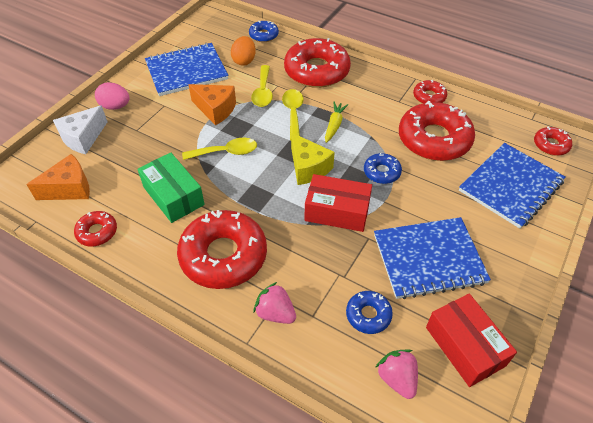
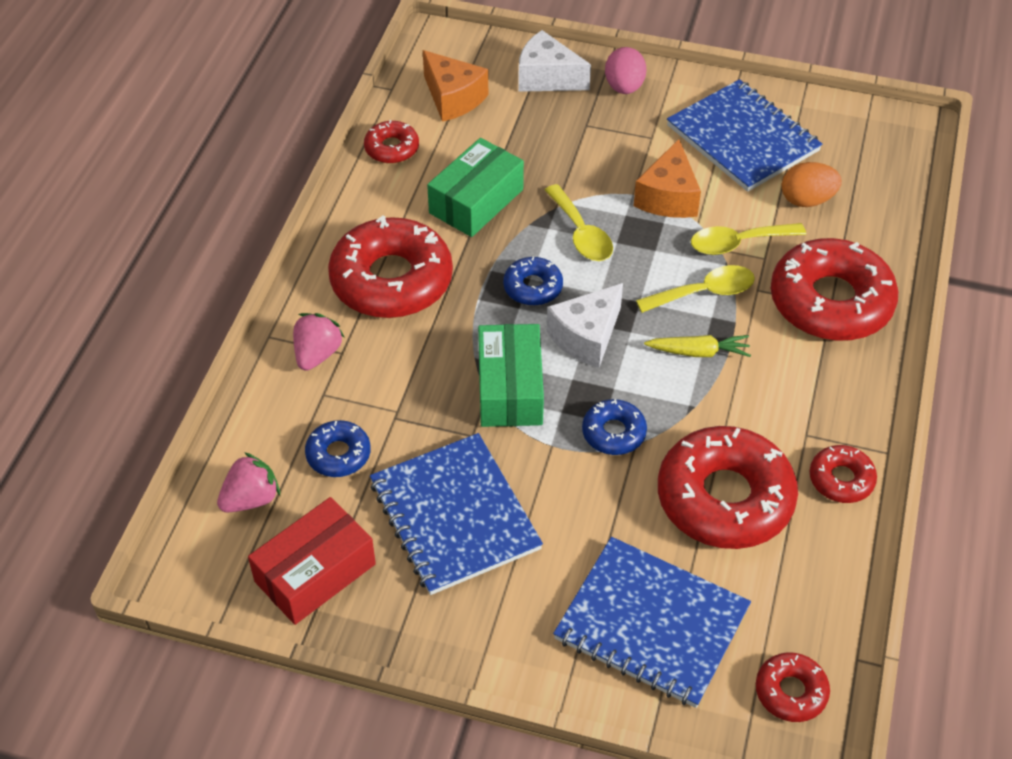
camera: 75 degrees right, 0 degrees up
blue donut [249,21,279,42] -> blue donut moved to [503,257,563,306]
yellow cheese [291,133,335,185] -> white cheese [547,283,623,368]
red box [304,174,372,232] -> green box [478,324,544,427]

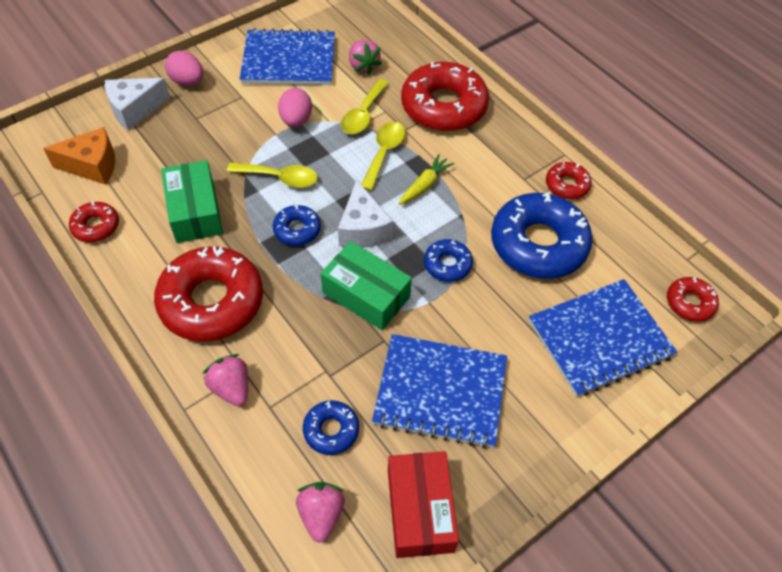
camera: 55 degrees left, 5 degrees up
orange cheese [633,139,701,218] -> pink egg [278,88,312,127]
red donut [658,426,798,549] -> blue donut [491,192,593,279]
orange egg [782,162,842,207] -> pink strawberry [349,40,382,75]

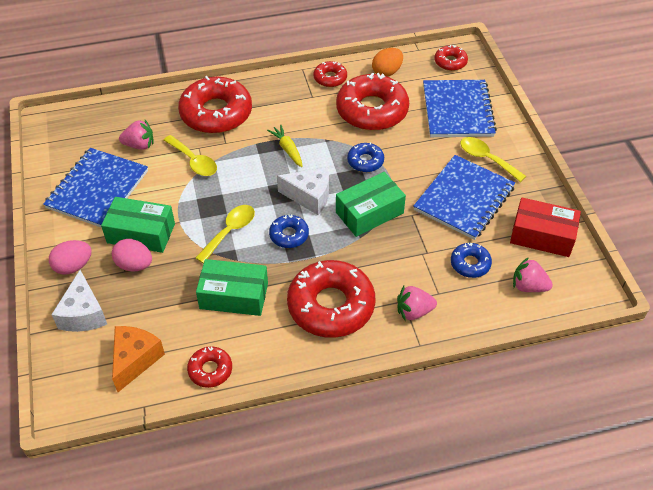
camera: 65 degrees left, 5 degrees down
pink egg [278,88,312,127] -> pink egg moved to [112,239,152,272]
yellow spoon [361,122,405,191] -> yellow spoon moved to [460,137,526,182]
blue donut [491,192,593,279] -> red donut [336,73,409,131]
none -> green box [101,197,175,253]
none -> orange egg [372,48,403,77]

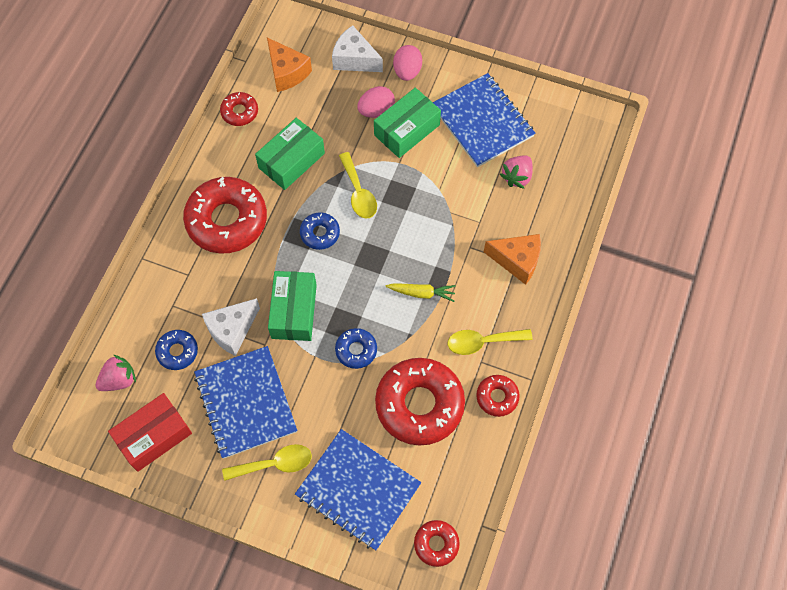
camera: 125 degrees right, 15 degrees up
yellow spoon [163,135,217,176] -> yellow spoon moved to [448,329,533,355]
red donut [178,76,252,134] -> orange cheese [484,234,541,285]
white cheese [277,168,329,215] -> white cheese moved to [202,298,260,356]
orange egg [372,48,403,77] -> none
pink strawberry [397,286,437,321] -> none

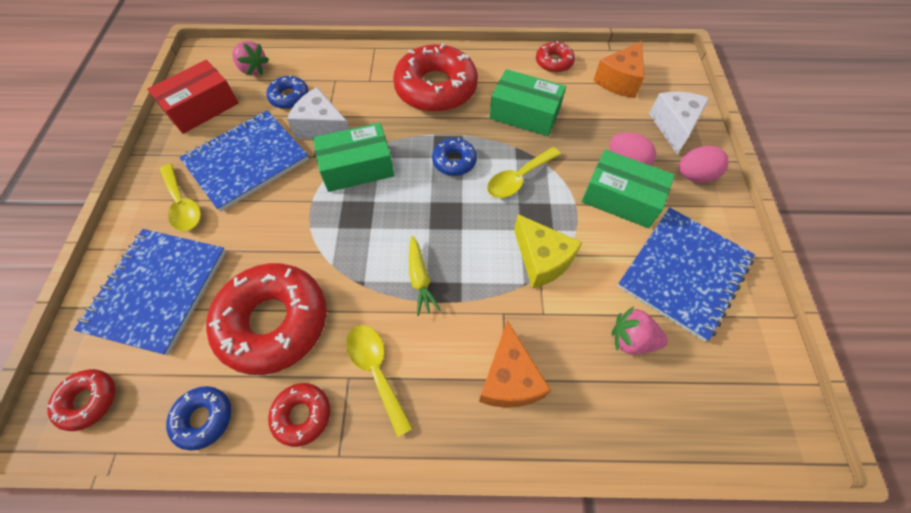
camera: 70 degrees right, 5 degrees down
red box [108,393,192,472] -> red box turned 75 degrees counterclockwise [147,60,239,134]
blue donut [335,328,377,369] -> blue donut moved to [166,386,231,451]
none -> yellow cheese [514,214,583,289]

